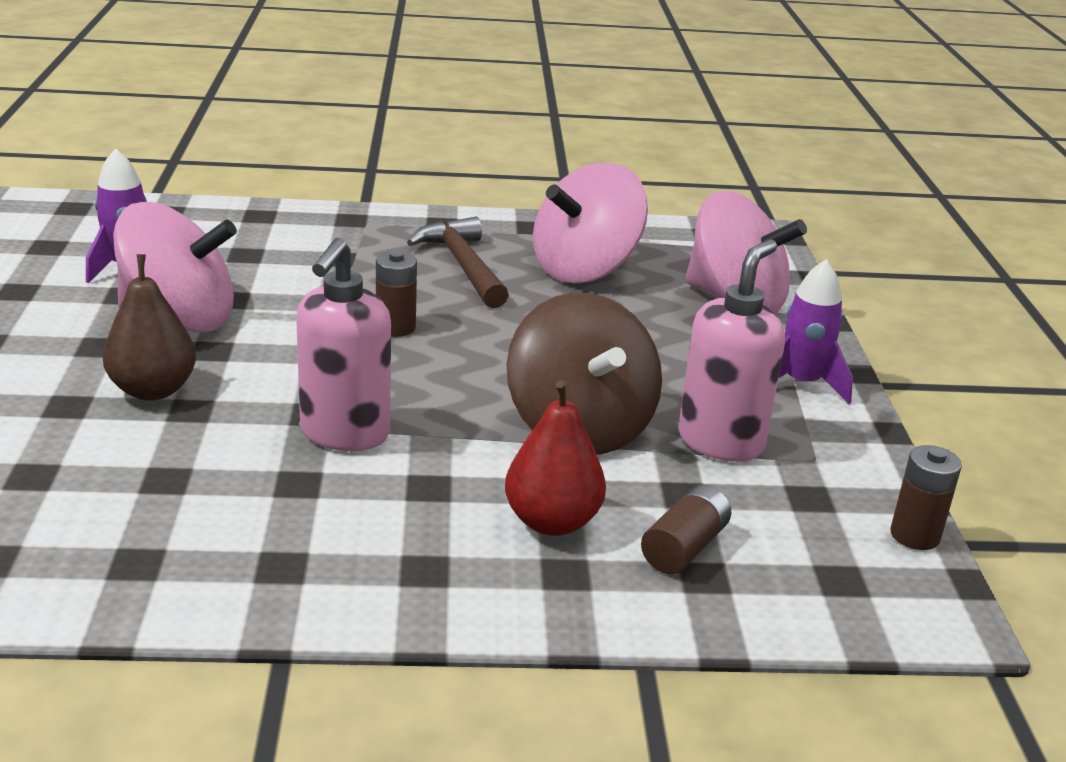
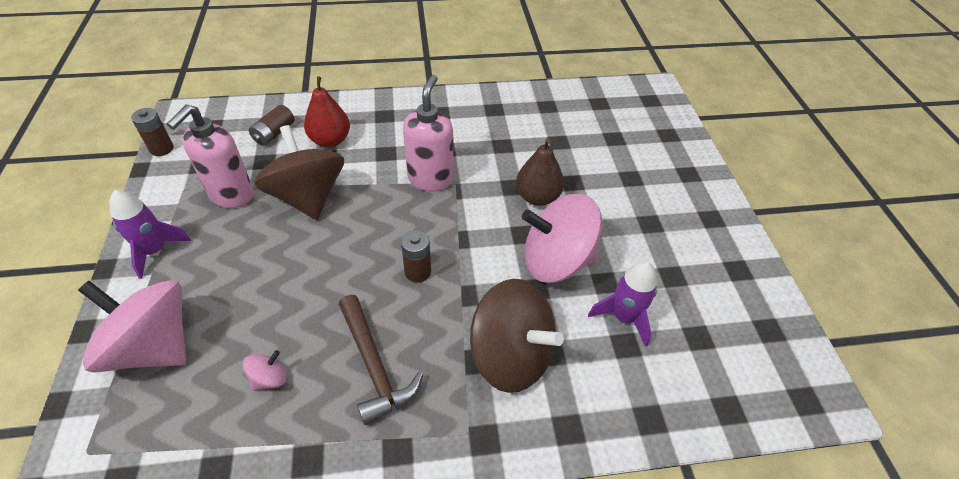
camera: 175 degrees right, 20 degrees up
pink spinning top [533,163,648,283] -> pink spinning top [243,350,287,391], size x0.41
none -> brown spinning top [470,279,564,393]

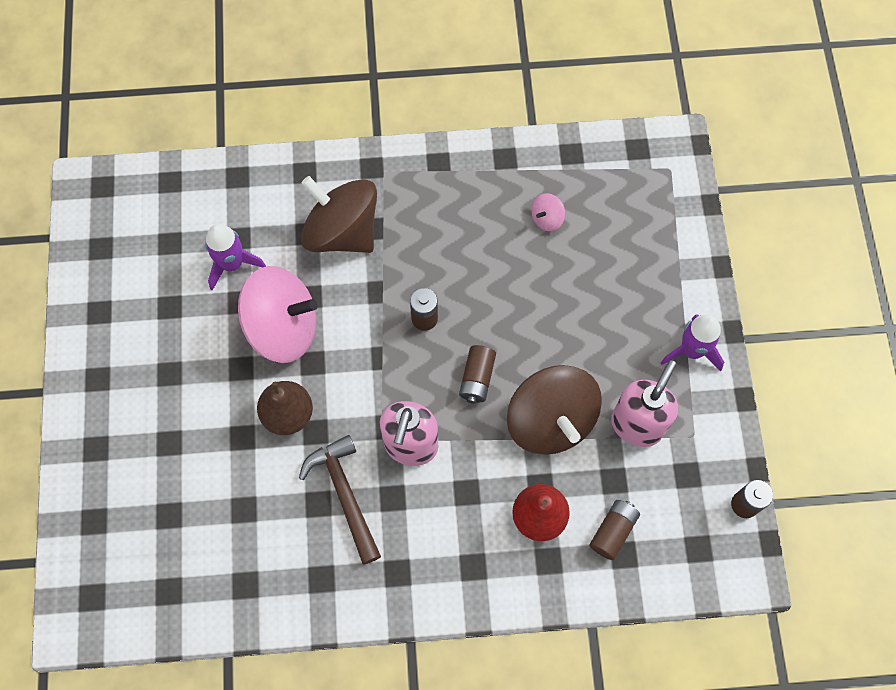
camera: 175 degrees left, 20 degrees up
pink spinning top [78,280,187,373] -> none
brown hammer [339,295,423,425] -> brown hammer moved to [299,435,381,564]
none -> brown battery [459,345,496,404]

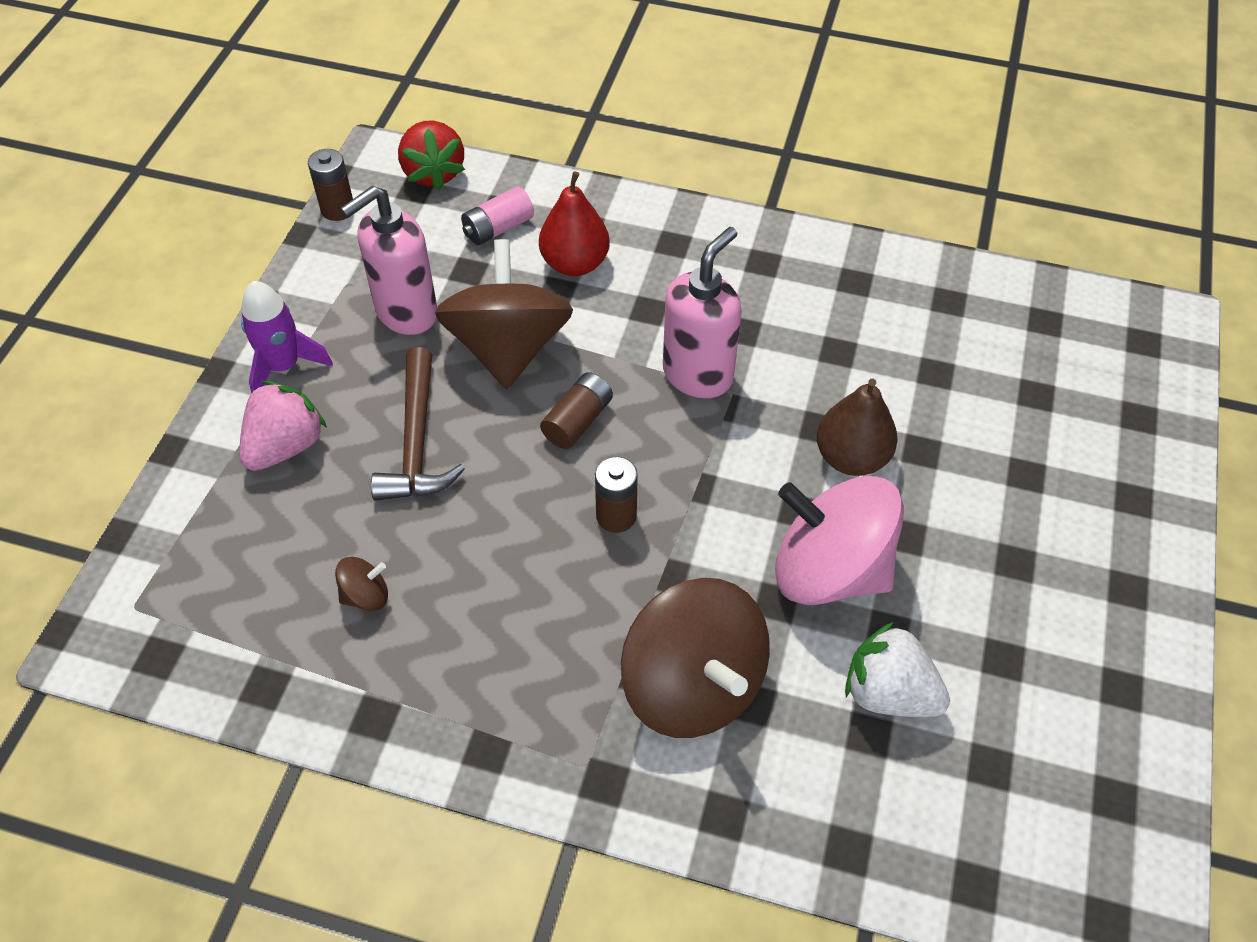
camera: 160 degrees left, 15 degrees down
purple rocket [205,224,266,291] -> white strawberry [845,622,950,717]
brown hammer [299,435,381,564] -> brown hammer moved to [371,347,465,501]
pink spinning top [531,193,565,231] -> brown spinning top [335,557,388,611]
brown battery [589,500,640,560] -> pink battery [461,186,534,245]
none -> pink strawberry [239,381,327,471]
none -> red strawberry [398,120,465,190]

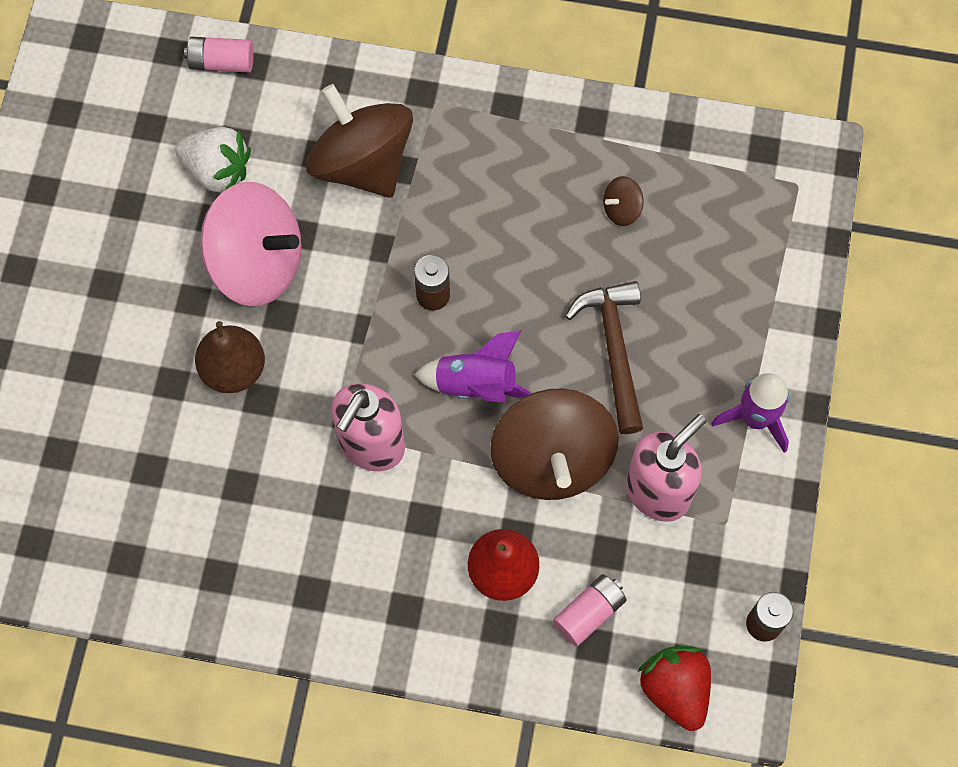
camera: 175 degrees right, 15 degrees up
pink strawberry [239,381,327,471] -> none
brown battery [540,372,613,449] -> purple rocket [415,330,532,403]
none -> pink battery [184,37,254,73]

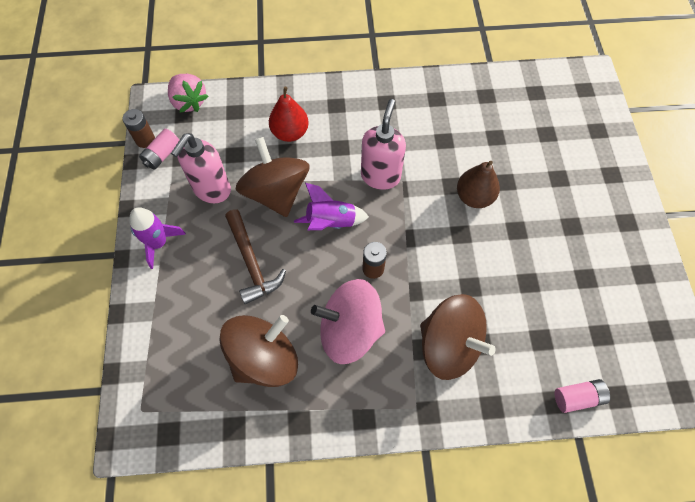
camera: 165 degrees right, 5 degrees down
white strawberry [175,127,251,192] -> none
pink spinning top [200,182,302,306] -> pink spinning top moved to [311,279,385,364]
pink battery [553,574,626,646] -> pink battery moved to [139,129,179,170]
brown spinning top [603,176,644,226] -> brown spinning top [219,315,298,387], size x2.44
red strawberry [637,646,711,731] -> pink strawberry [168,74,208,113]

